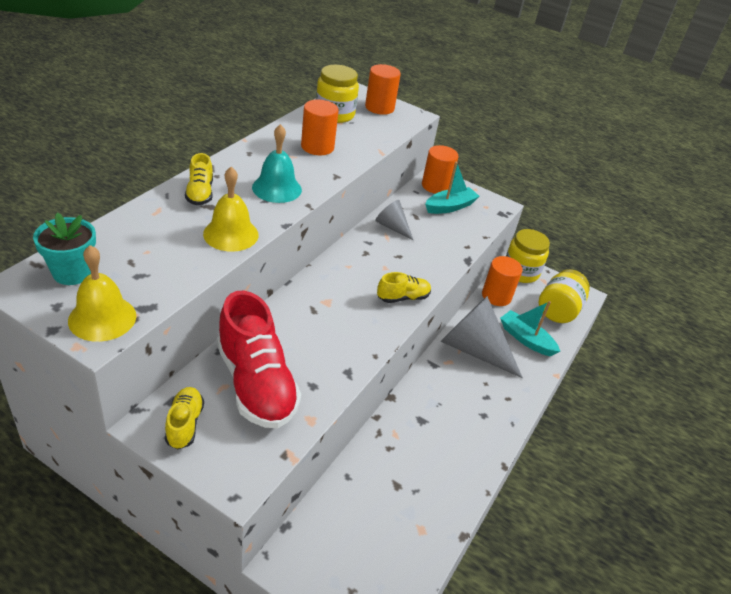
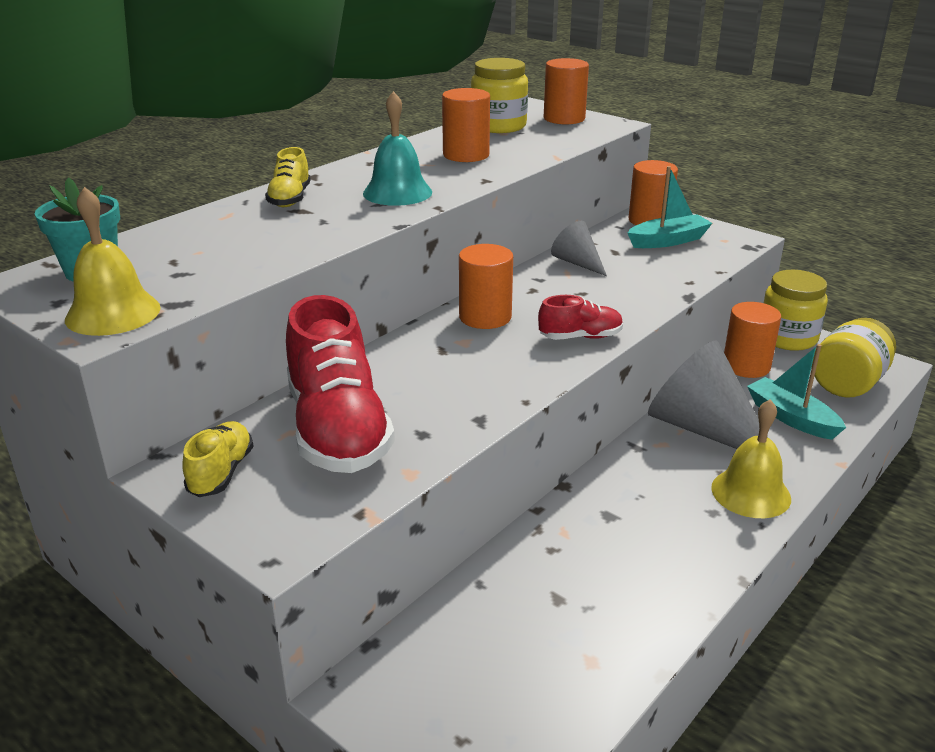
camera: 15 degrees right, 10 degrees down
yellow bell [203,167,259,252] -> yellow bell moved to [711,399,791,518]
yellow shoe [377,272,431,303] -> red shoe [538,295,623,340]
none -> orange cylinder [459,244,513,329]

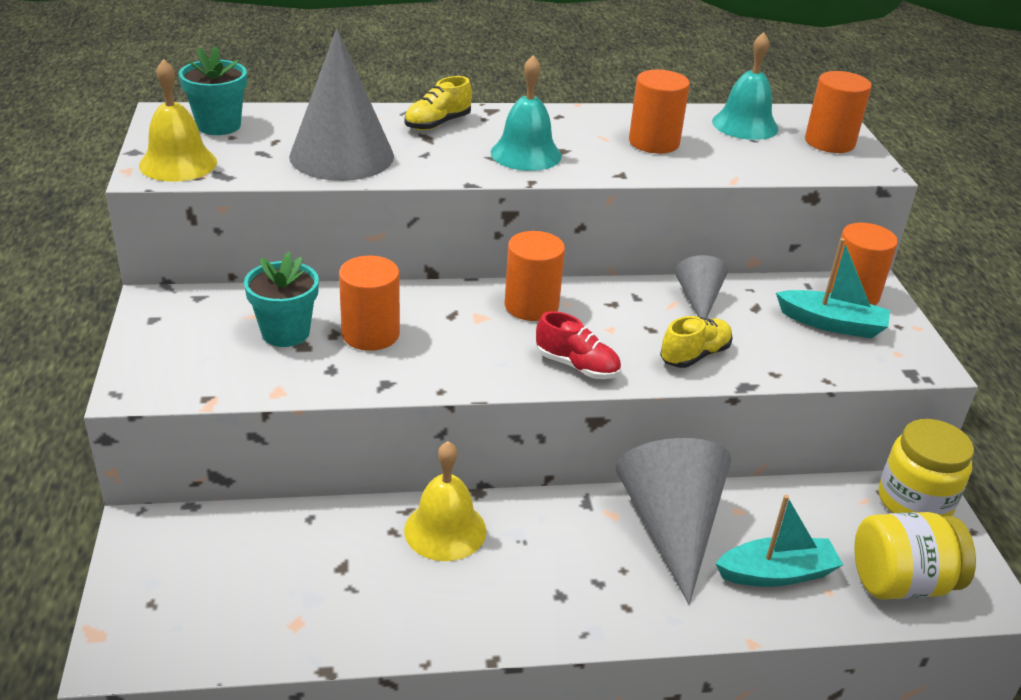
camera: 40 degrees right, 5 degrees up
yellow shoe [182,421,253,497] -> yellow shoe moved to [660,316,733,368]
red shoe [286,295,395,473] -> turquoise flower pot [244,252,319,347]
yellow jar [471,58,528,133] -> turquoise bell [712,32,778,140]
yellow bell [711,399,791,518] -> yellow bell moved to [404,441,486,561]
orange cylinder [724,302,781,378] -> orange cylinder moved to [339,256,400,351]
turquoise boat [747,344,846,440] -> turquoise boat turned 75 degrees clockwise [715,495,843,587]
none -> grey cone [289,29,394,181]

